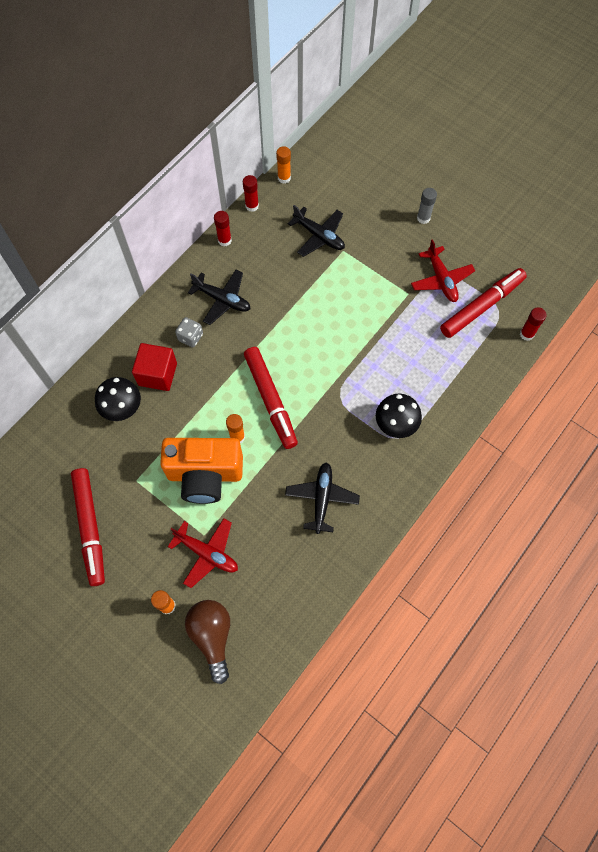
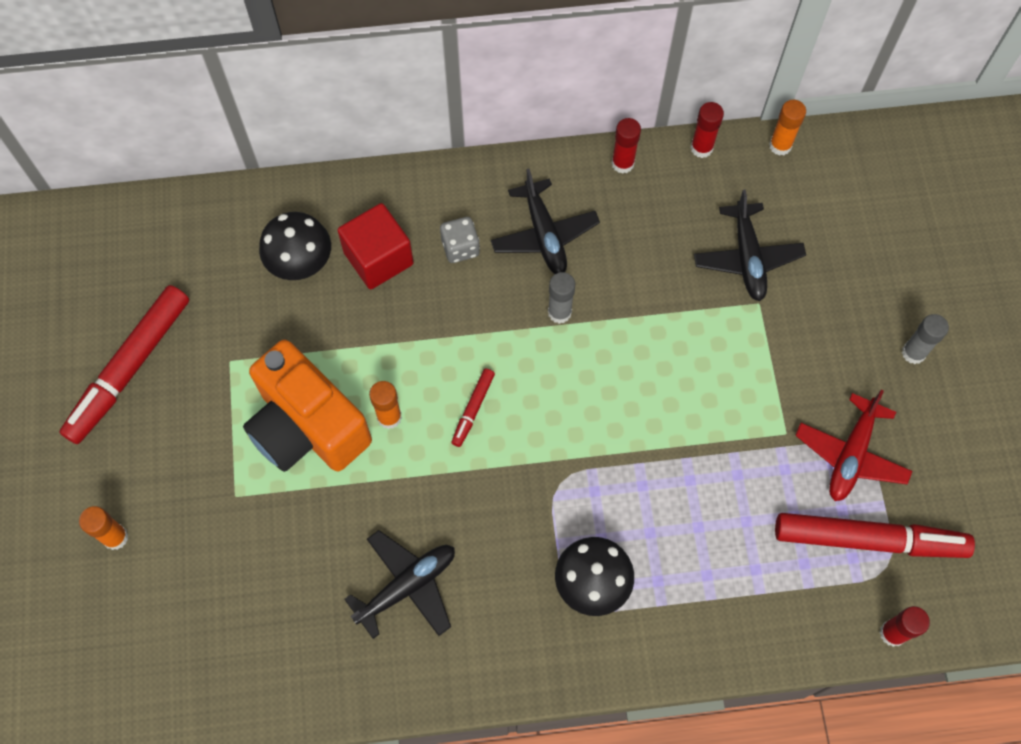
camera: 45 degrees right, 0 degrees up
red plane [168,518,238,588] -> none
brown light bulb [185,600,230,684] -> none
red marker [244,347,298,449] -> red marker [451,369,495,447], size x0.46
none -> grey glue stick [548,272,575,324]

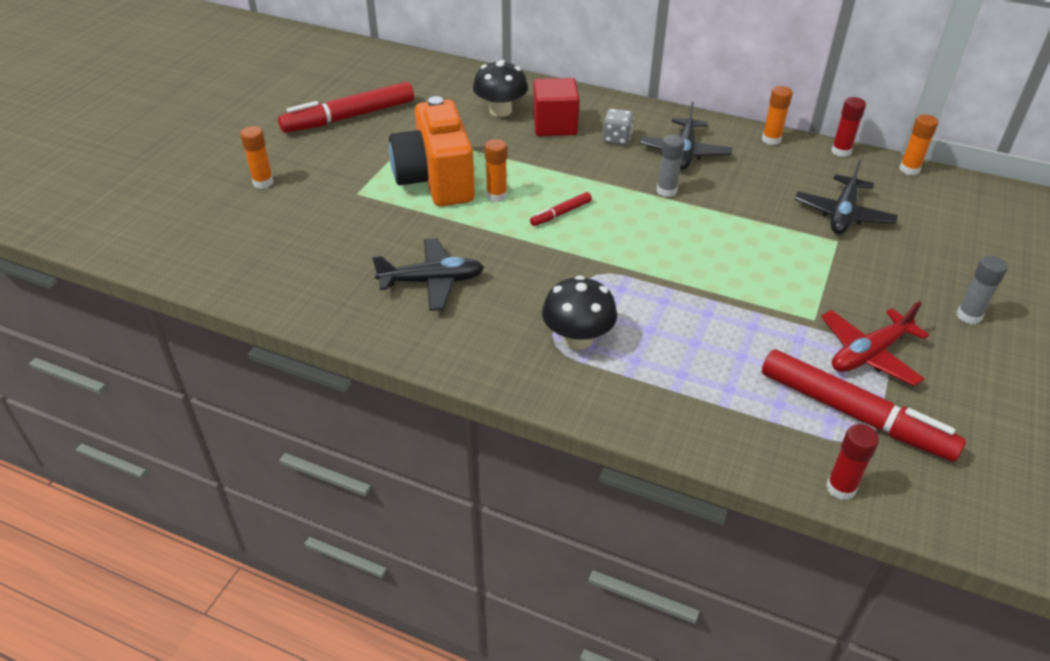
camera: 30 degrees right, 25 degrees down
red glue stick [612,118,641,174] -> orange glue stick [762,86,793,145]

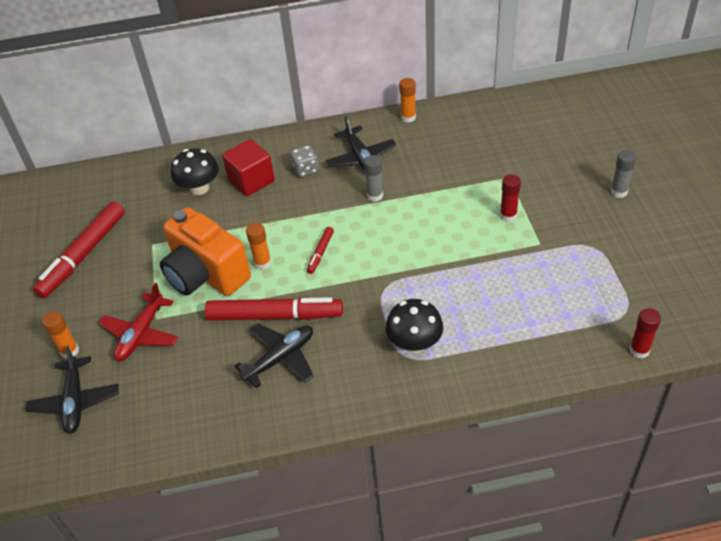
camera: 30 degrees left, 5 degrees up
red marker [762,350,966,462] -> red marker moved to [205,297,343,321]
black plane [795,160,898,234] -> black plane moved to [25,346,118,434]
red plane [821,301,929,386] -> red plane moved to [99,283,178,361]
red glue stick [831,97,866,157] -> red glue stick moved to [500,174,521,222]
orange glue stick [899,114,938,176] -> none

